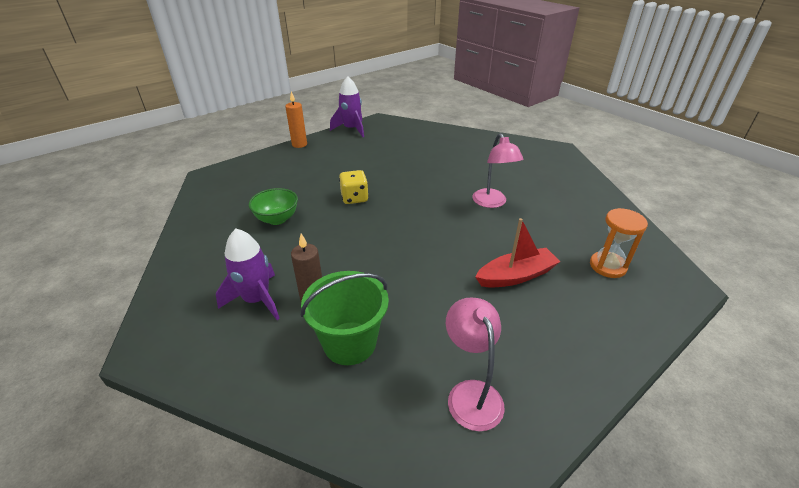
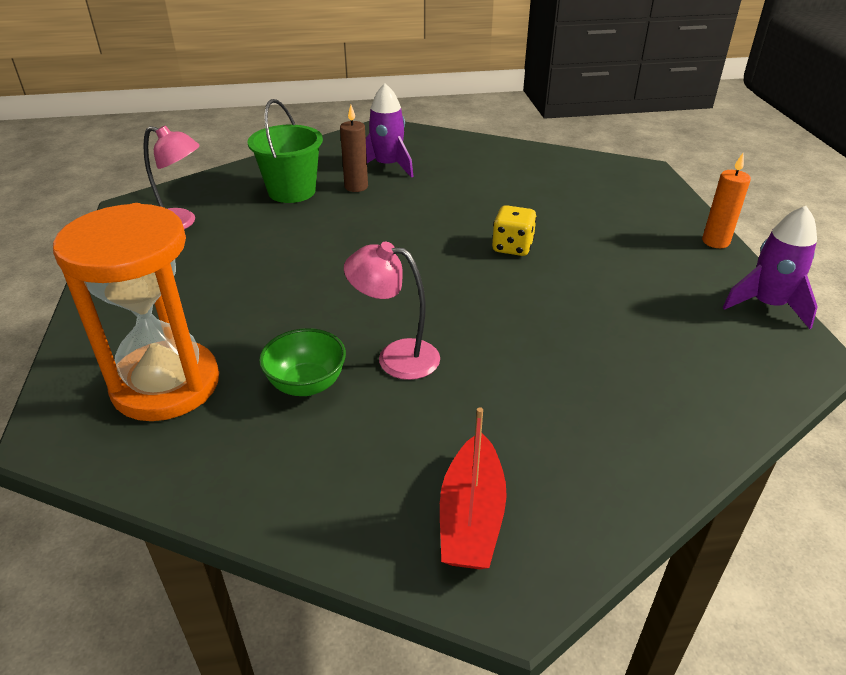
camera: 120 degrees right, 0 degrees up
green bowl [249,188,298,225] -> green bowl moved to [259,328,346,396]
red boat [475,218,560,288] -> red boat moved to [440,407,507,569]
orange hourglass [590,208,648,278] -> orange hourglass [53,203,219,421], size x1.92

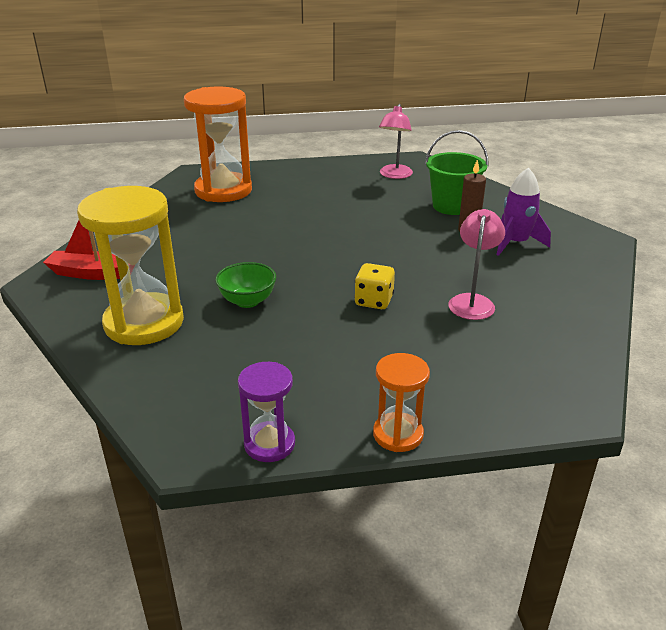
camera: 90 degrees right, 5 degrees down
green bowl [259,328,346,396] -> green bowl moved to [215,262,276,308]
pink lamp [344,242,440,380] -> pink lamp moved to [448,209,505,320]
orange candle [702,153,751,248] -> orange hourglass [373,353,430,452]
purple rocket [722,206,818,329] -> purple hourglass [238,362,295,462]
none -> yellow hourglass [77,186,184,345]

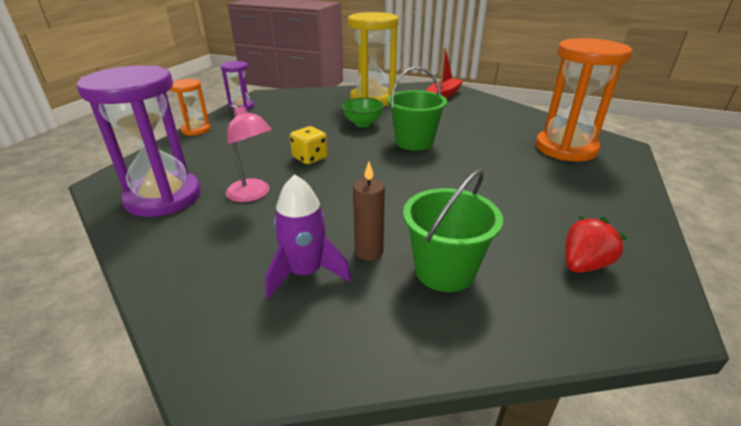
camera: 120 degrees right, 0 degrees up
pink lamp [379,104,413,179] -> red strawberry [565,216,627,273]
none -> purple hourglass [77,65,201,217]
none -> green bucket [388,67,447,151]

